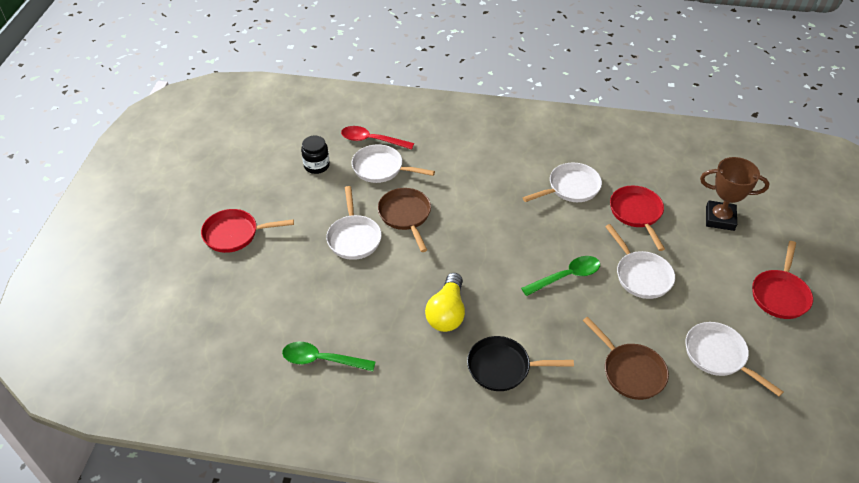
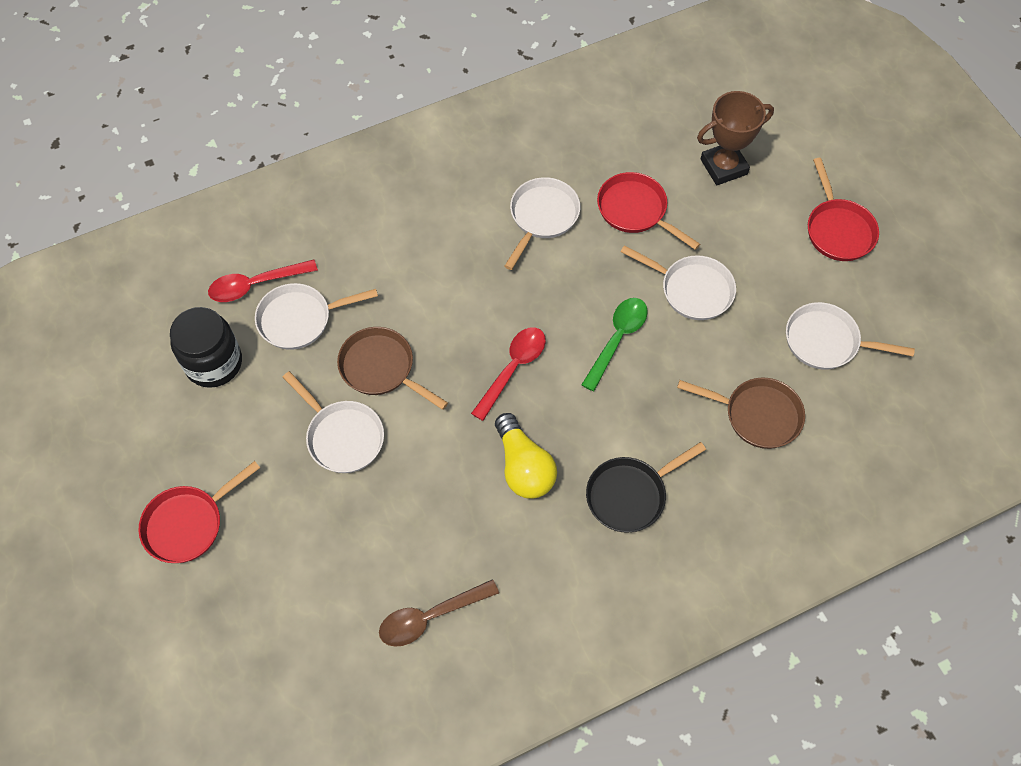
camera: 35 degrees left, 15 degrees up
green spoon [282,342,376,371] -> brown spoon [379,579,499,647]
black jar [301,136,330,174] -> black jar [170,307,242,388], size x1.52
none -> red spoon [471,327,546,421]

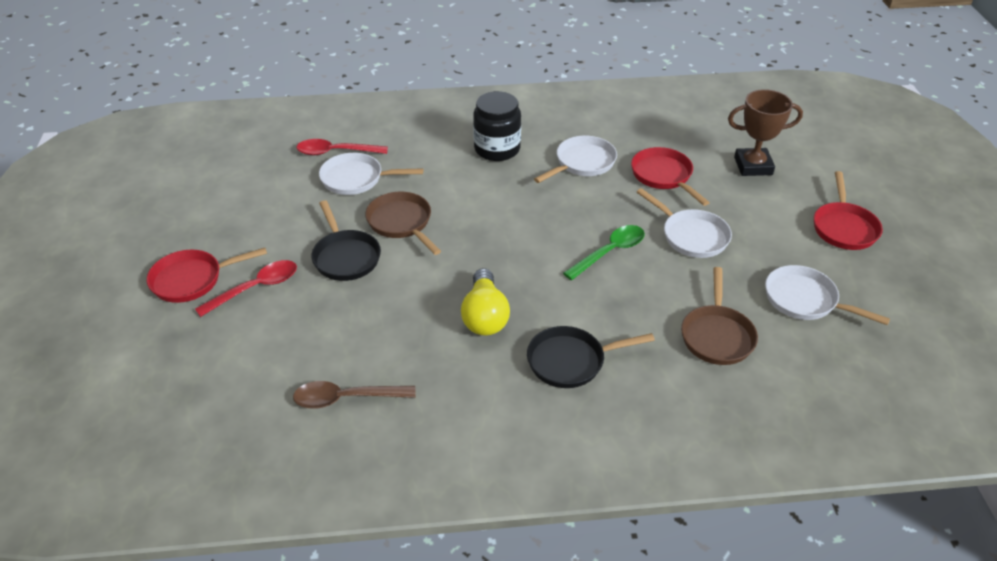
camera: 20 degrees right, 20 degrees down
black jar [170,307,242,388] -> black jar moved to [473,91,521,161]
white pan [283,371,384,473] -> black pan [311,200,381,281]
red spoon [471,327,546,421] -> red spoon moved to [195,260,297,317]
brown pan [677,378,805,449] -> brown pan turned 60 degrees clockwise [681,267,758,365]

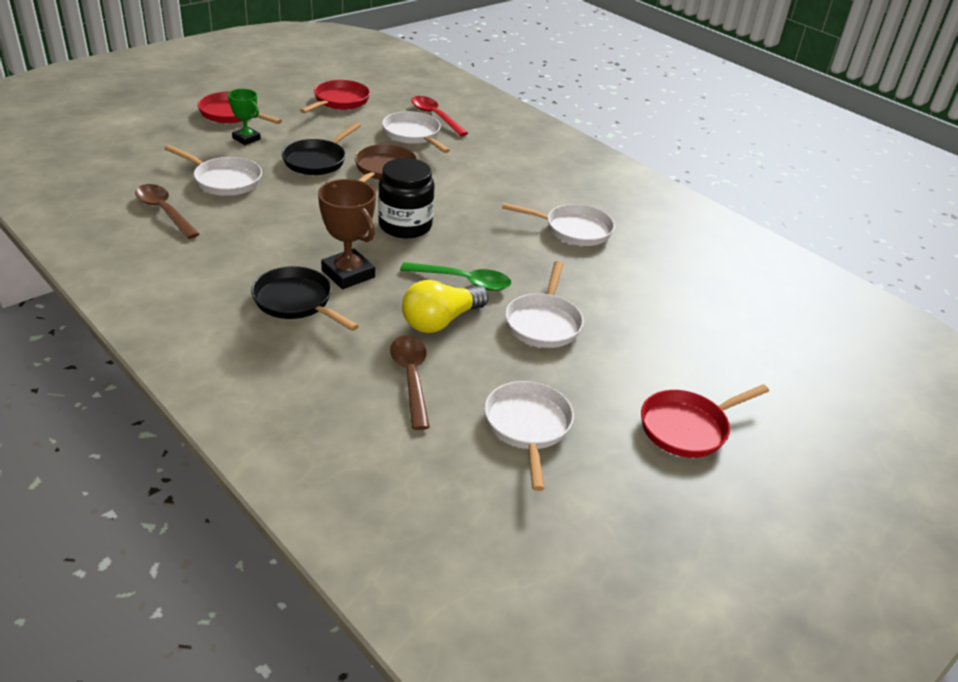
camera: 50 degrees right, 5 degrees down
red spoon [195,260,297,317] -> green trophy [228,89,261,145]
yellow light bulb [461,268,510,335] -> yellow light bulb moved to [402,280,489,333]
black jar [473,91,521,161] -> black jar moved to [378,158,435,238]
red pan [631,147,710,206] -> red pan moved to [300,80,370,113]
brown pan [681,267,758,365] -> brown spoon [390,335,430,430]
brown trophy [728,89,803,176] -> brown trophy moved to [318,179,376,289]
none -> white pan [164,145,262,196]

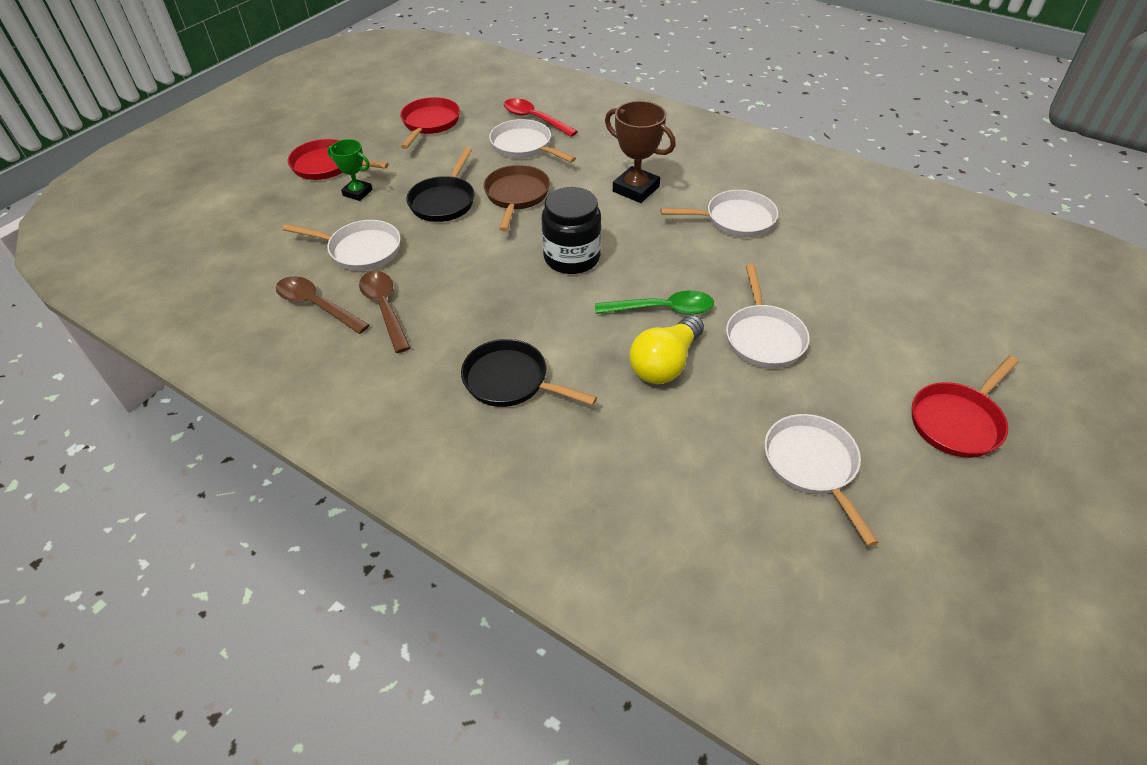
camera: 10 degrees left, 10 degrees up
brown trophy [318,179,376,289] -> brown trophy moved to [605,101,676,203]
brown spoon [390,335,430,430] -> brown spoon moved to [359,271,411,353]

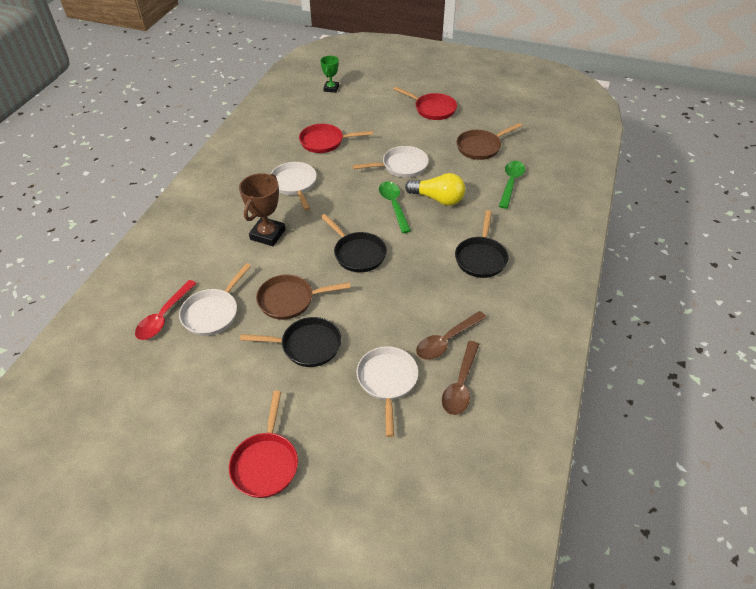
camera: 105 degrees left, 0 degrees up
green trophy [327,139,373,201] -> green trophy moved to [320,56,339,93]
red pan [400,97,460,149] -> red pan moved to [299,124,373,153]
black jar [542,187,601,274] -> black pan [321,214,387,272]
white pan [765,414,879,546] -> brown pan [457,123,522,160]
none -> green spoon [499,161,525,209]

